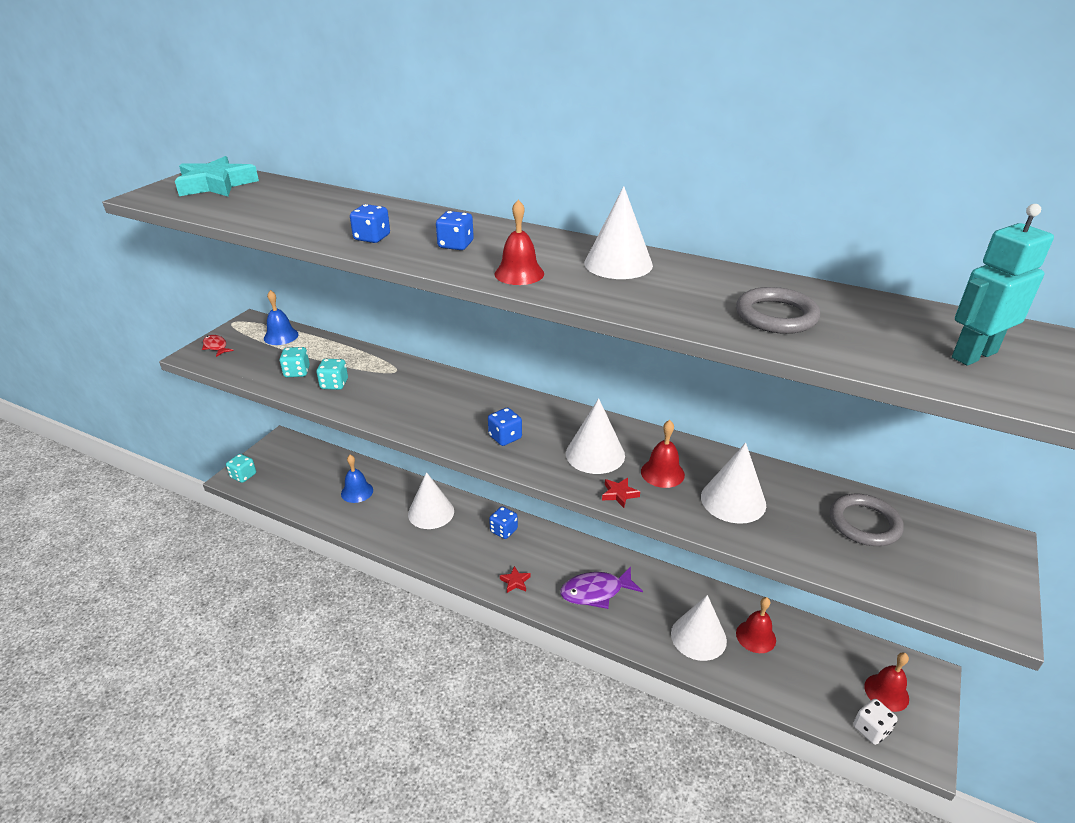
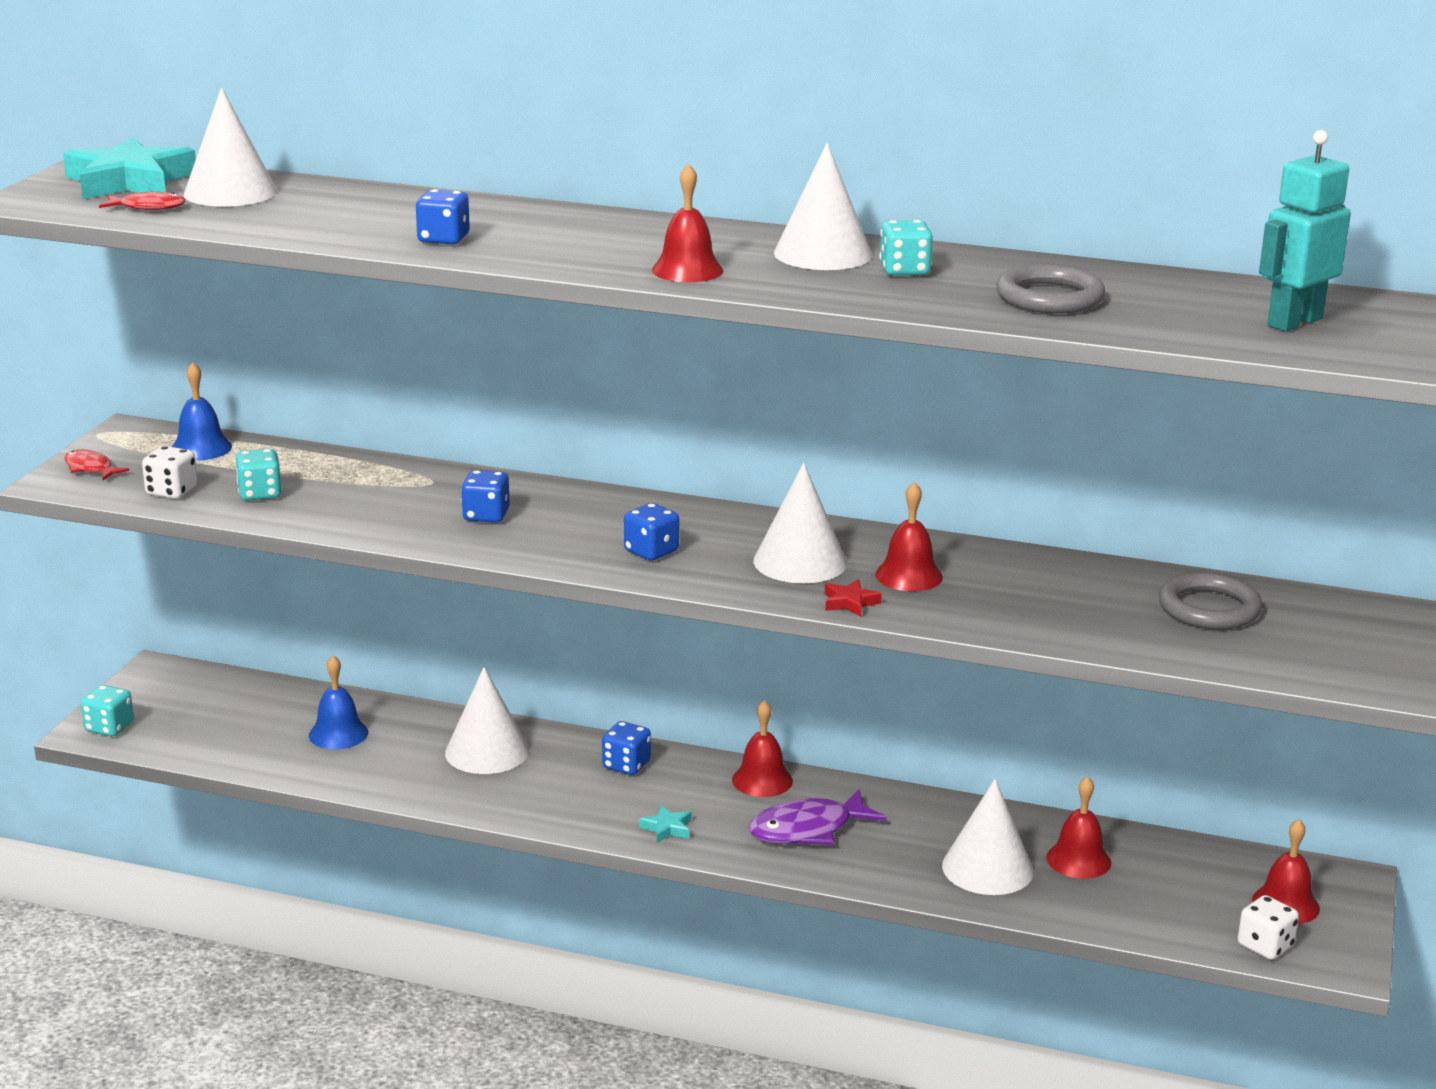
camera: 10 degrees left, 10 degrees down
turquoise dice [317,359,348,390] -> turquoise dice moved to [879,220,933,276]
blue dice [436,211,474,250] -> blue dice moved to [461,470,510,523]
red star [500,566,531,593] -> turquoise star [639,805,691,843]
white cone [701,443,766,524] -> white cone moved to [184,88,277,207]
none -> red fish [99,192,185,210]
none -> white dice [142,446,197,499]
none -> red bell [732,700,793,797]

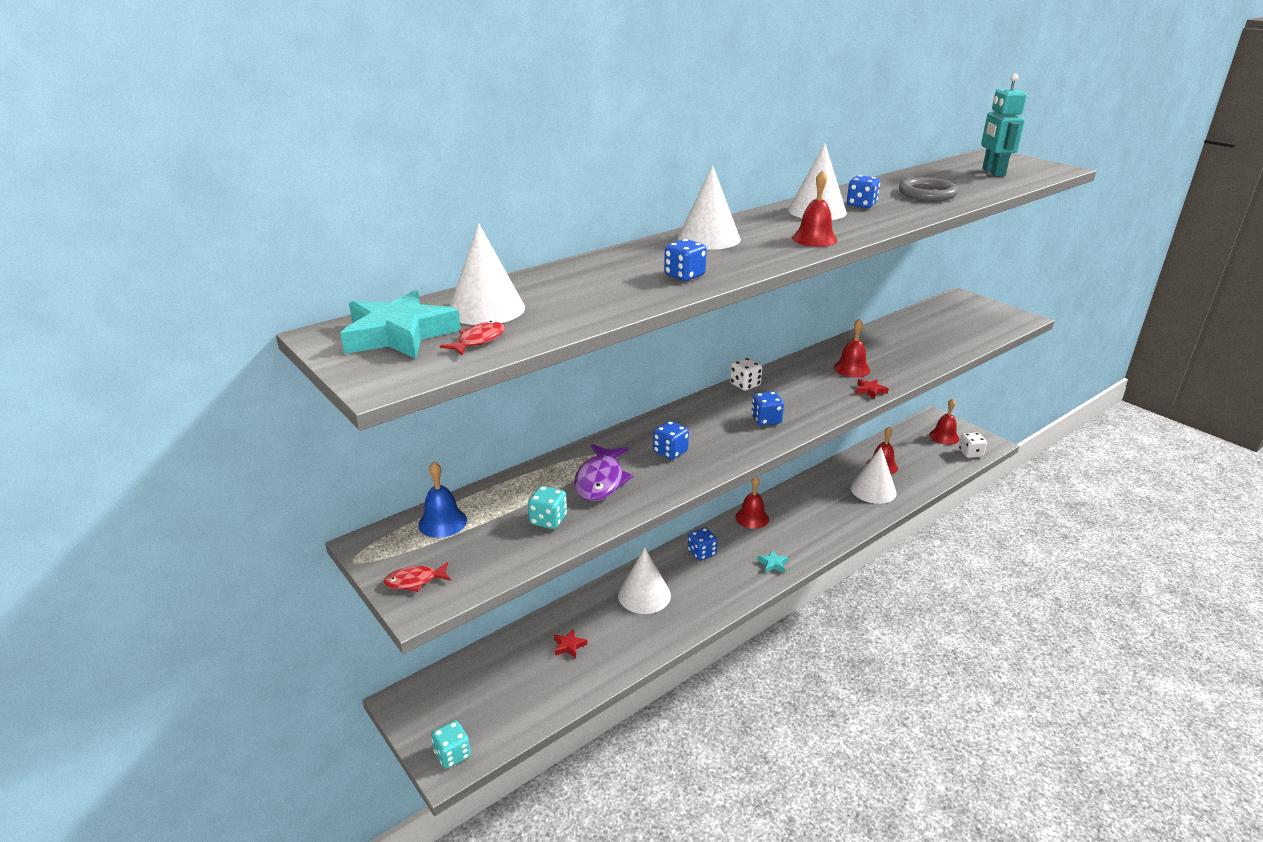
camera: 55 degrees left, 5 degrees up
white dice [142,446,197,499] -> white dice moved to [730,358,762,391]
blue bell [309,655,368,749] -> red star [554,629,587,658]
purple fish [749,789,887,845] -> purple fish moved to [574,444,633,501]
white cone [753,463,847,583] -> white cone moved to [678,165,741,250]
turquoise dice [879,220,933,276] -> blue dice [847,175,880,208]
grey ring [1159,572,1262,629] -> none

